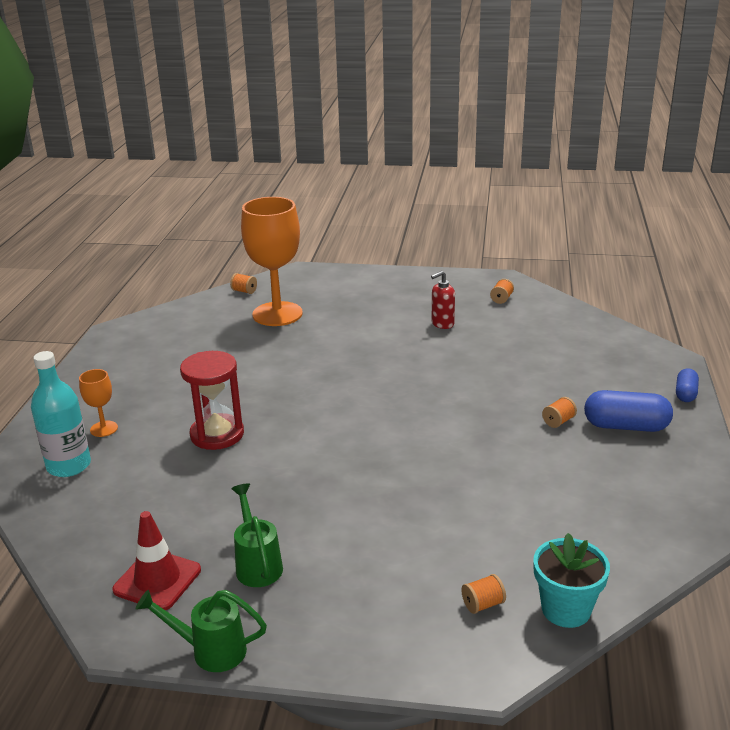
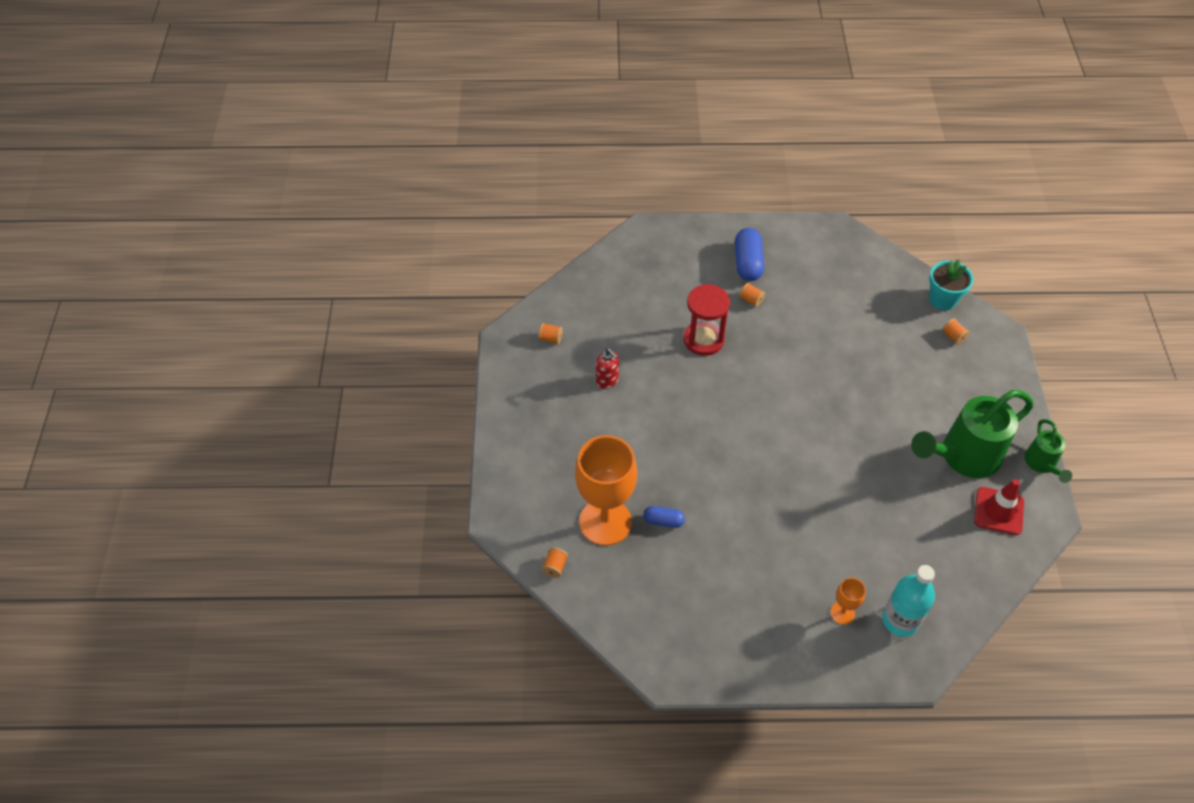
camera: 100 degrees left, 25 degrees up
red hourglass [180,351,244,450] -> red hourglass moved to [684,284,730,356]
green watering can [231,484,283,587] -> green watering can [911,390,1033,478], size x1.91
blue capsule [676,368,699,402] -> blue capsule moved to [644,506,685,528]

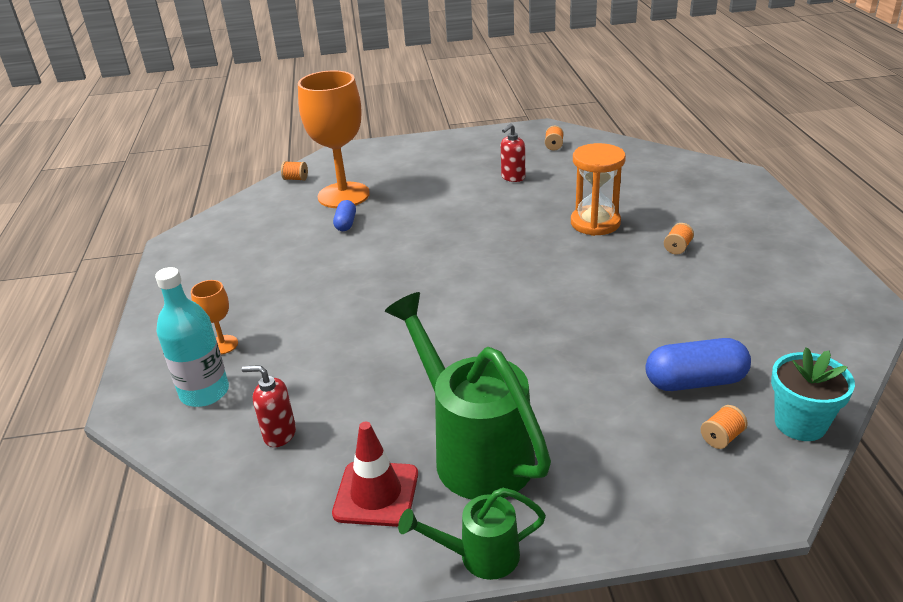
camera: 85 degrees right, 20 degrees down
red hourglass [684,284,730,356] -> orange hourglass [571,143,626,236]
blue capsule [735,228,764,281] -> blue capsule moved to [645,338,751,391]
none -> red soap dispenser [242,365,296,447]

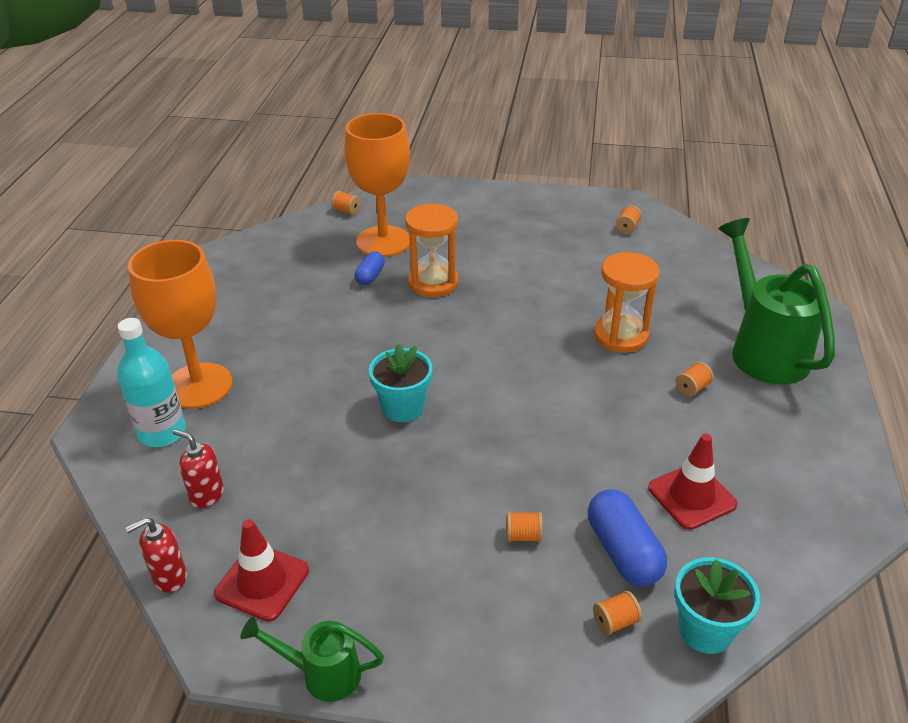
camera: 15 degrees right, 5 degrees up
orange goblet [191,280,238,355] -> orange goblet [128,240,232,409], size x2.25
green watering can [385,292,551,500] -> green watering can moved to [718,218,835,384]
red soap dispenser [501,123,525,182] -> red soap dispenser moved to [126,517,187,593]
blue capsule [645,338,751,391] -> blue capsule turned 60 degrees clockwise [588,489,667,586]
none -> turquoise flower pot [369,344,433,422]
none -> orange hourglass [405,203,459,297]
none -> orange spool [506,512,543,542]
none -> red traffic cone [648,434,738,530]

